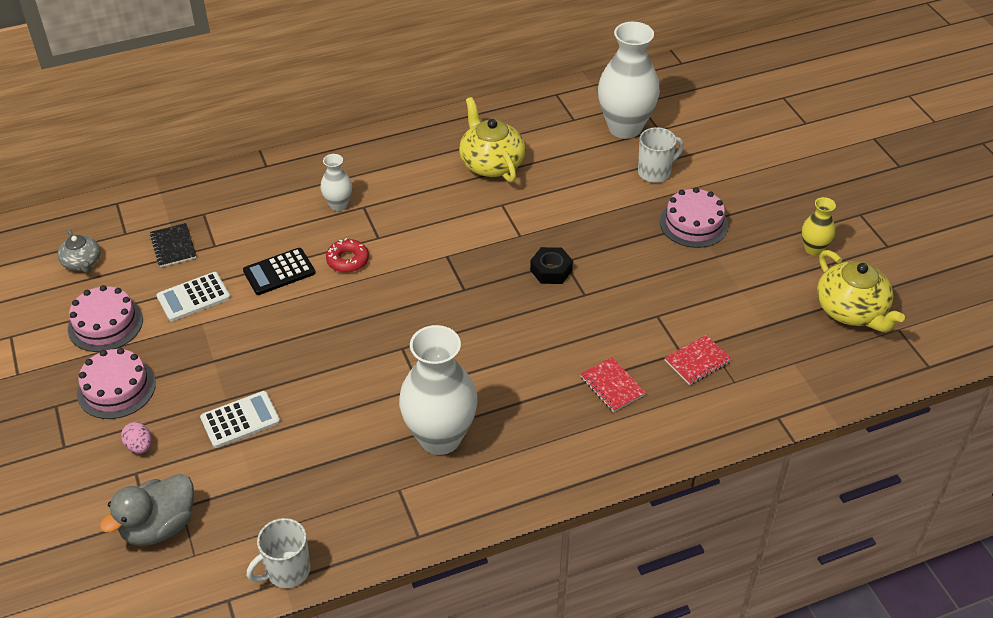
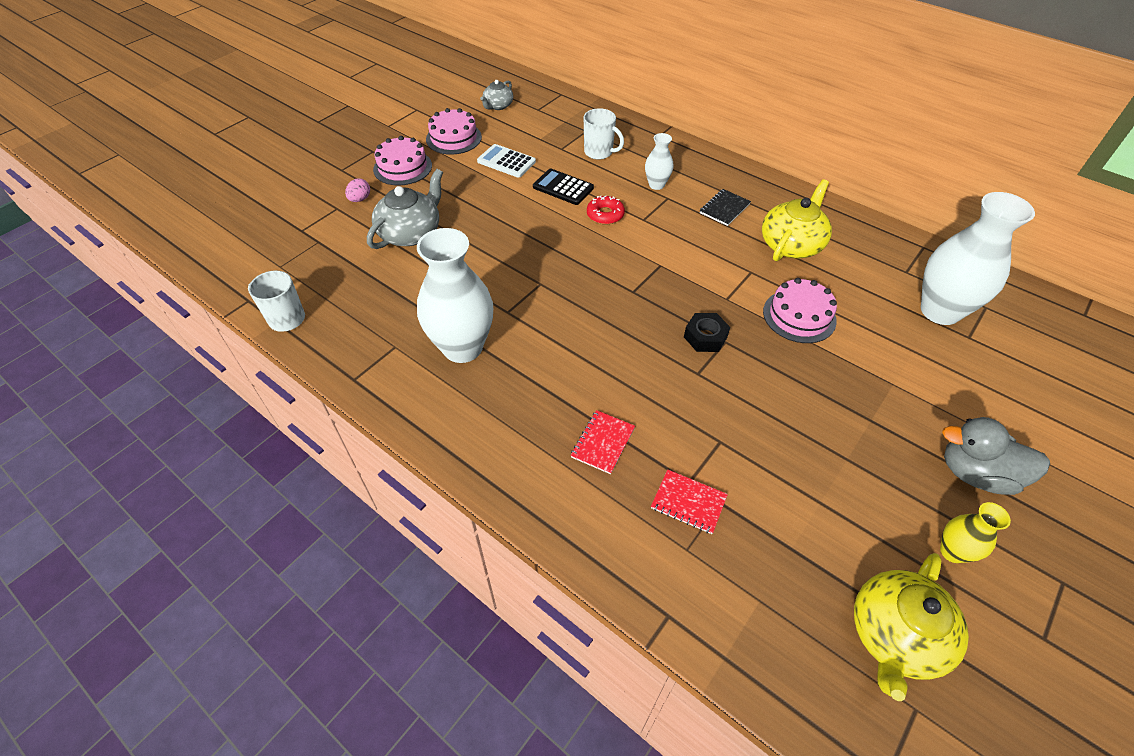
camera: 60 degrees right, 5 degrees up
grey duck [100,474,194,546] -> grey duck moved to [942,417,1050,495]
black notebook [150,223,197,267] -> black notebook moved to [700,189,751,226]
white calculator [200,391,280,448] -> grey teapot [367,169,443,249]
white mug [638,127,684,183] -> white mug moved to [584,108,624,160]
pink cake [660,187,728,248] -> pink cake moved to [763,278,837,343]

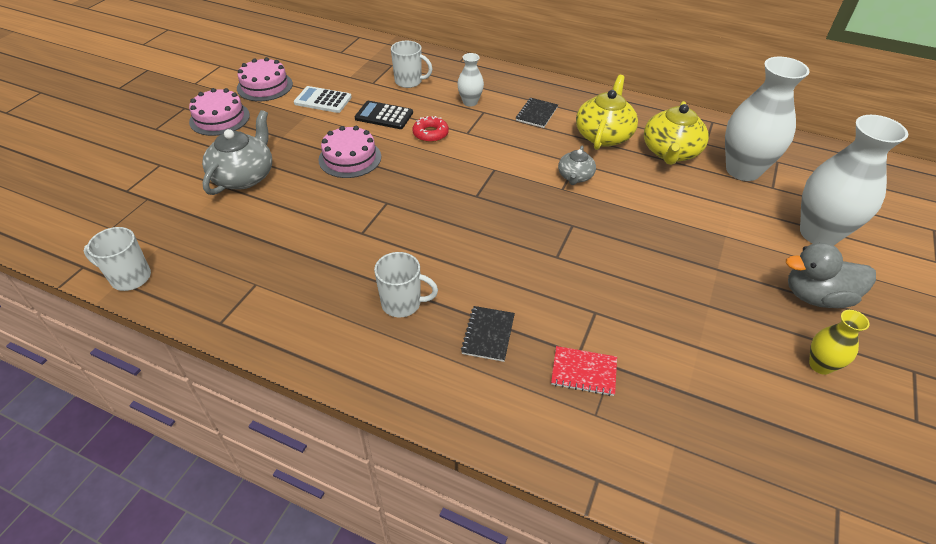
camera: 15 degrees left, 5 degrees down
pink egg [345,178,370,202] -> none
white vase [417,228,493,363] -> white vase moved to [800,115,908,245]
grey teapot [480,80,513,110] -> grey teapot moved to [558,146,596,185]
red notebook [570,410,635,474] -> black notebook [461,306,515,362]
black nut [684,313,730,352] -> none
pink cake [763,278,837,343] -> pink cake moved to [318,126,381,178]
yellow teapot [854,553,969,701] -> yellow teapot moved to [644,101,709,165]
none -> white mug [374,252,438,317]

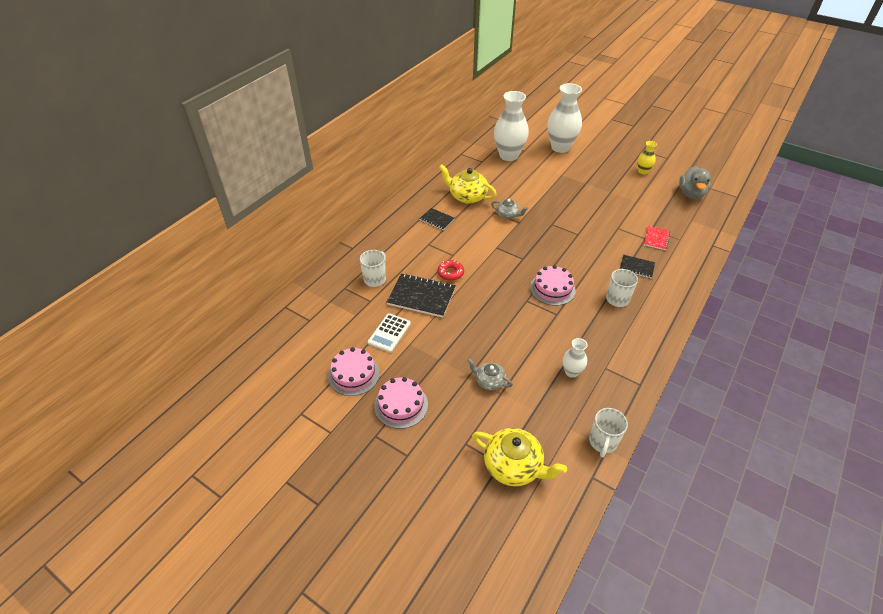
camera: 80 degrees left, 0 degrees up
grey teapot [202,110,272,195] -> grey teapot [467,358,513,390], size x0.58
pink cake [318,126,381,178] -> pink cake moved to [530,265,576,306]
black calculator [355,101,413,129] -> black notebook [387,273,456,318]
white vase [457,53,484,107] -> white vase moved to [563,338,588,378]
yellow teapot [644,101,709,165] -> yellow teapot moved to [472,428,567,486]
grey duck [786,242,876,308] -> grey duck moved to [679,166,711,199]

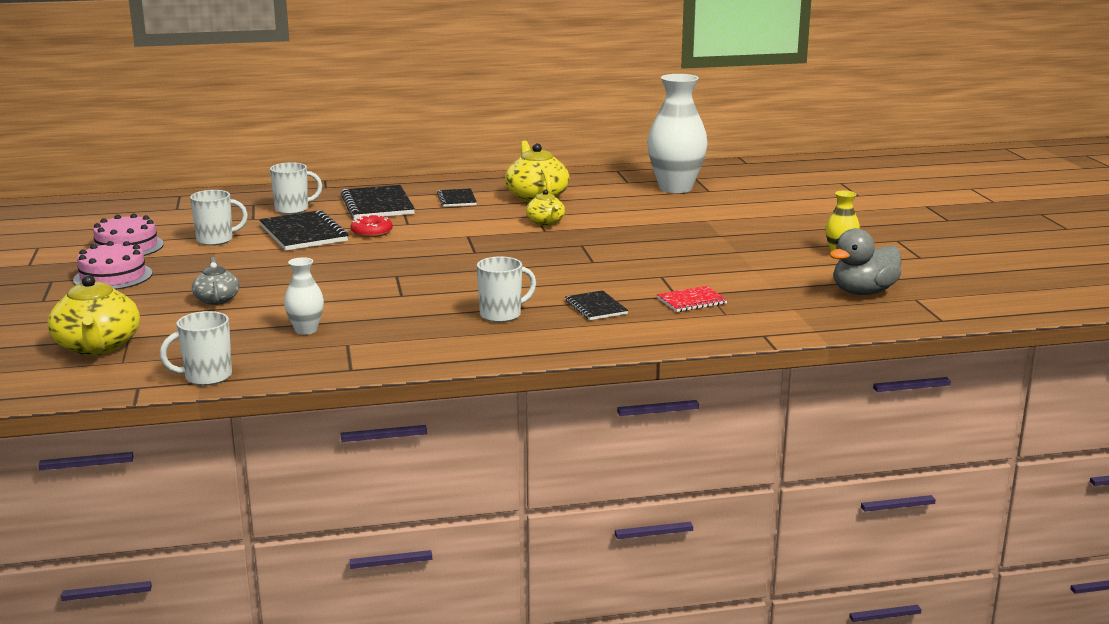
camera: 45 degrees right, 25 degrees down
white calculator [368,313,411,353] -> white mug [190,190,248,246]
grey teapot [491,199,528,219] -> yellow teapot [526,189,565,226]
pink cake [530,265,576,306] -> none
white vase [548,83,582,153] -> none
none -> black notebook [341,185,415,218]

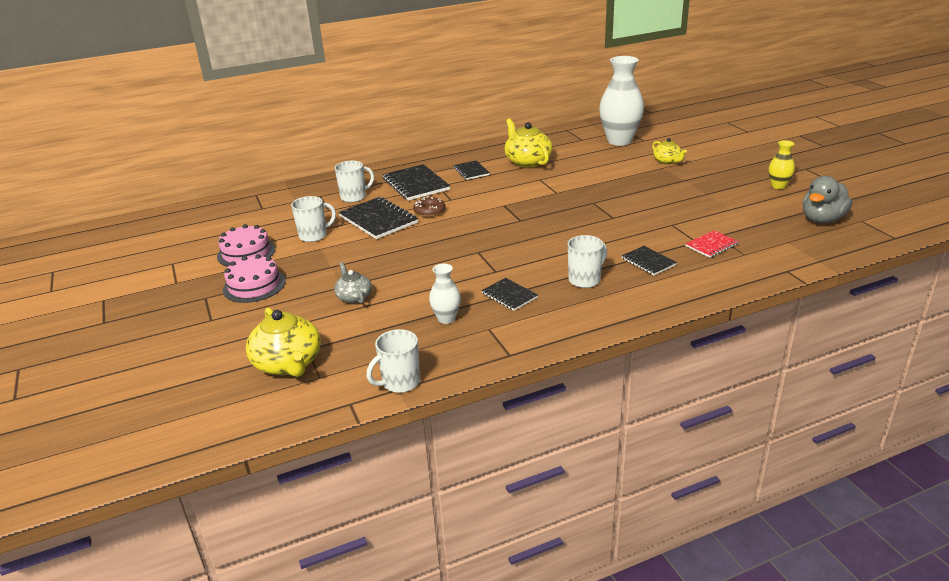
camera: 10 degrees left, 10 degrees up
red donut [350,214,393,237] -> brown donut [413,197,446,217]
yellow teapot [526,189,565,226] -> yellow teapot moved to [652,138,687,164]
none -> black notebook [481,278,538,311]

